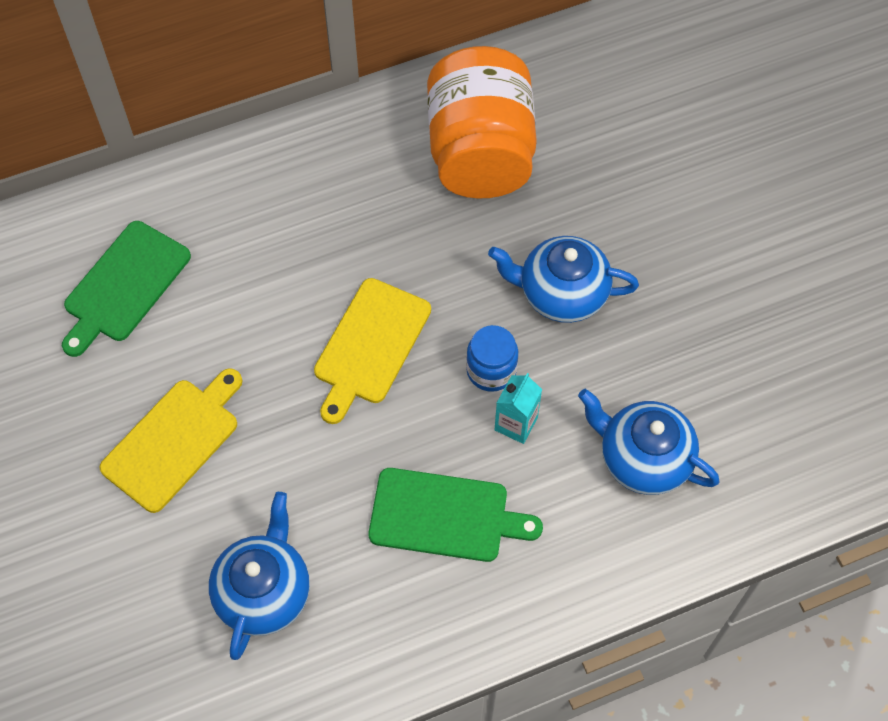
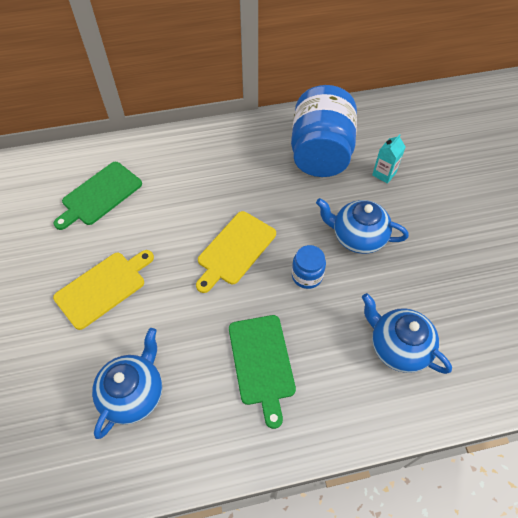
camera: 10 degrees right, 5 degrees down
green cutting board [369,468,543,562] -> green cutting board turned 60 degrees clockwise [229,315,296,429]
orange jar [427,46,537,198] -> blue jar [291,85,357,177]
turquoise carton [494,373,542,444] -> turquoise carton moved to [372,134,406,184]

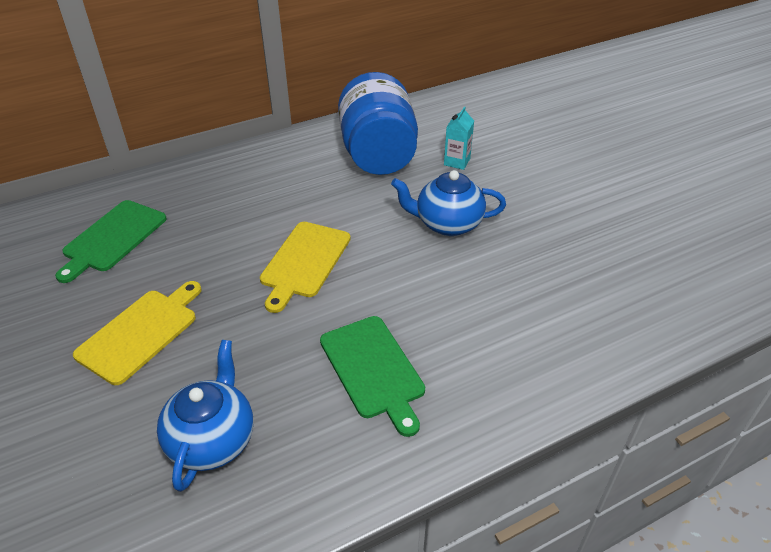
camera: 15 degrees left, 15 degrees down
blue jar [292,245,326,289] -> none
blue teapot [362,293,452,374] -> none

